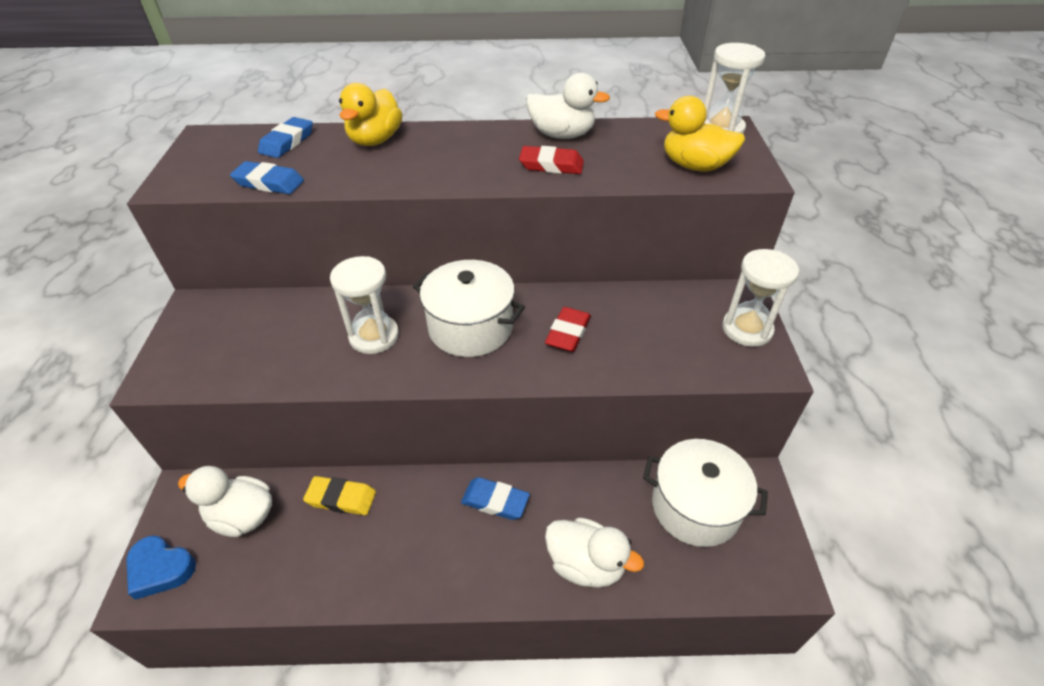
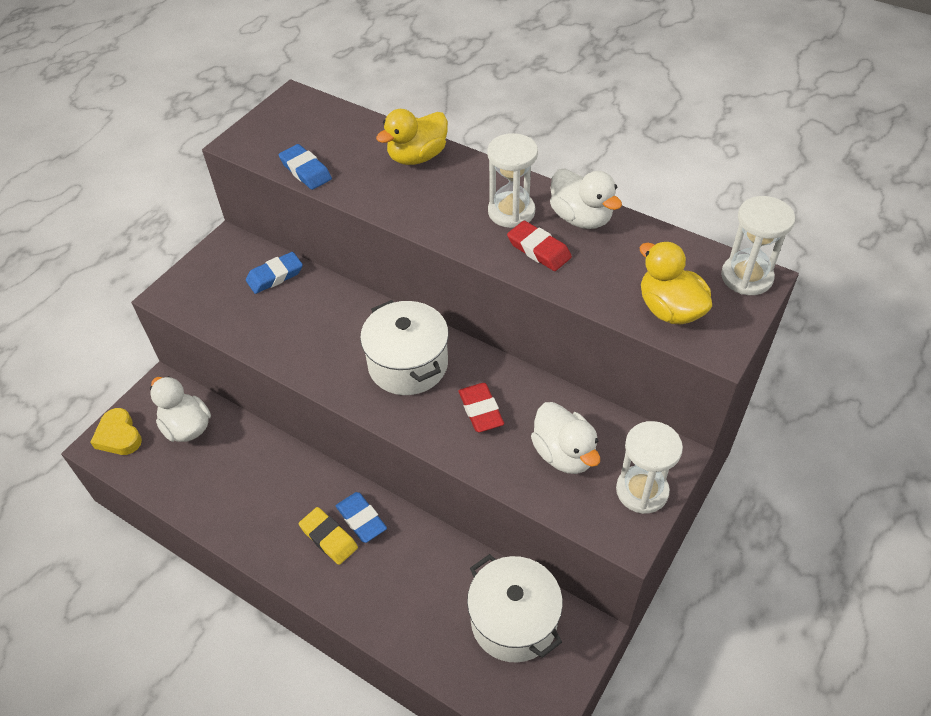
camera: 35 degrees right, 5 degrees up
blue heart [126,536,196,600] -> yellow heart [90,408,142,455]
blue eraser [258,117,313,158] -> blue eraser moved to [246,252,303,294]
yellow eraser [303,476,376,515] -> yellow eraser moved to [299,507,358,565]
white hourglass [330,256,399,354] -> white hourglass moved to [487,133,538,228]
red eraser [545,307,591,352] -> red eraser turned 75 degrees counterclockwise [459,383,504,432]
white duck [545,517,644,588] -> white duck moved to [531,402,600,474]

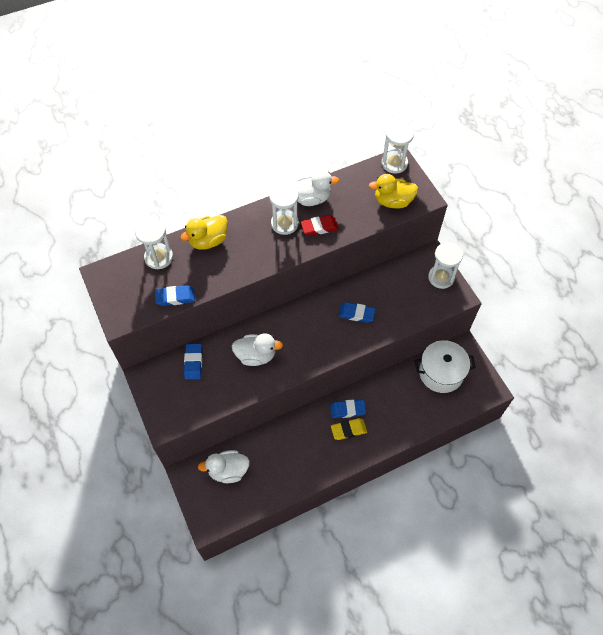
camera: 60 degrees left, 10 degrees up
yellow heart [90,408,142,455] -> none
white pot [360,300,449,395] -> none
yellow duck [376,109,448,165] -> yellow duck turned 60 degrees clockwise [180,215,228,250]
red eraser [459,383,504,432] -> blue eraser [339,302,376,323]
white duck [531,402,600,474] -> white duck moved to [232,333,283,366]
none -> white hourglass [135,218,173,269]

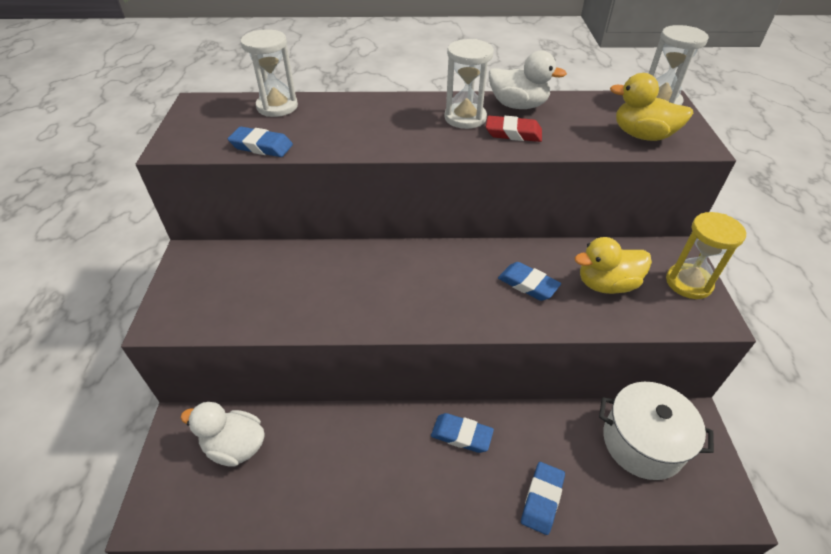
camera: 25 degrees right, 15 degrees down
yellow duck [180,215,228,250] -> yellow duck moved to [575,237,652,294]
blue eraser [184,344,202,379] -> blue eraser moved to [521,462,565,535]
white duck [232,333,283,366] -> none
yellow eraser [331,418,367,440] -> none
white hourglass [428,242,463,289] -> yellow hourglass [666,212,746,299]

